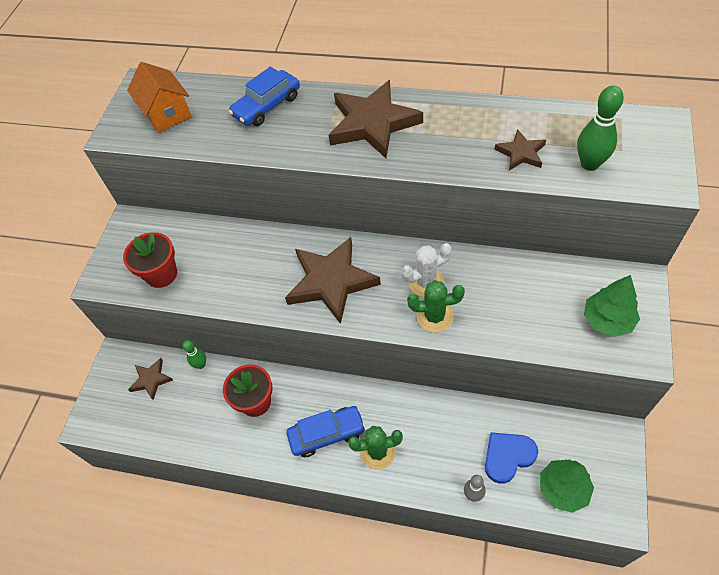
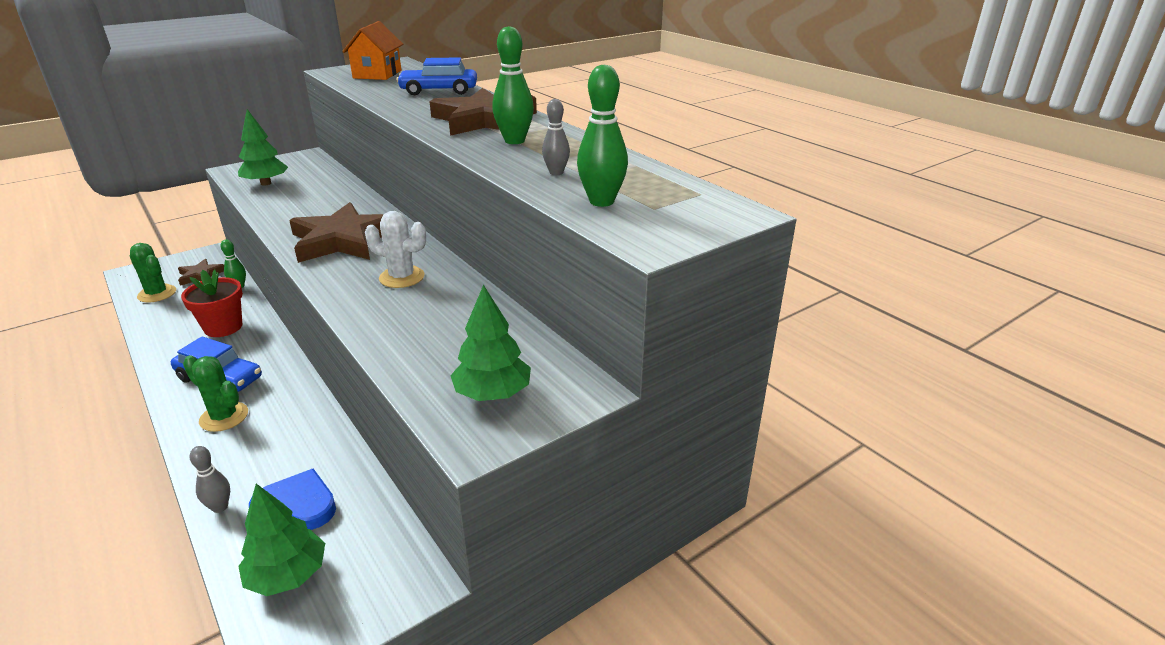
camera: 35 degrees right, 25 degrees down
red flower pot [123,232,177,288] -> green tree [238,109,288,185]
green cactus [407,280,465,333] -> green cactus moved to [130,243,176,303]
brown star [494,129,546,171] -> grey bowling pin [542,99,570,175]
none -> green bowling pin [492,26,534,144]

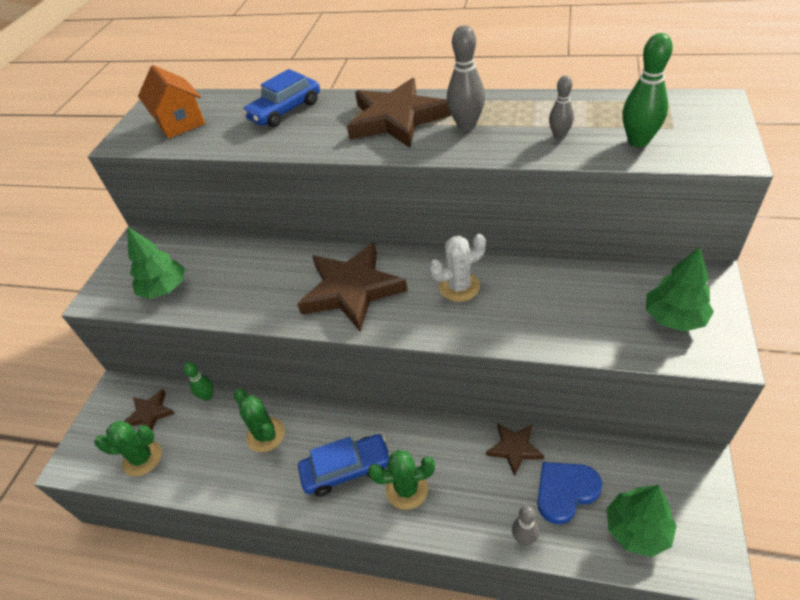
camera: 35 degrees left, 15 degrees up
red flower pot [181,269,243,337] -> green cactus [234,389,285,452]
green bowling pin [492,26,534,144] -> grey bowling pin [447,25,485,131]
none -> brown star [486,423,544,476]

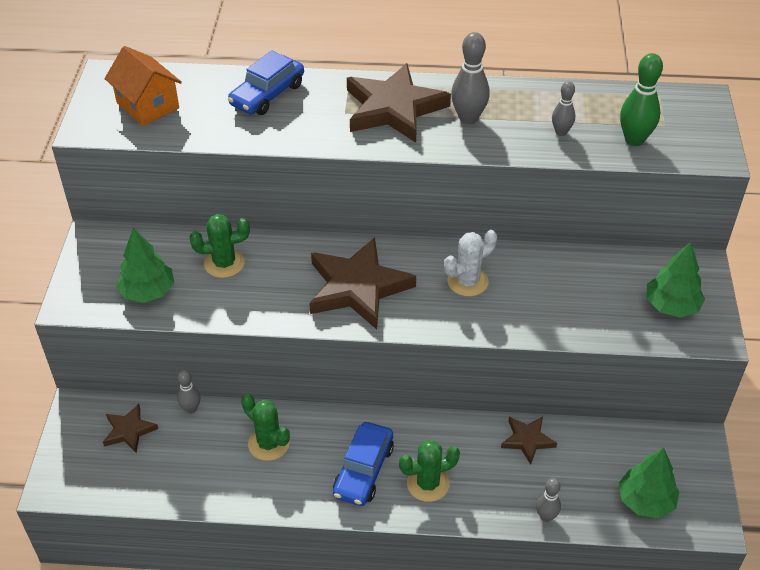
camera: 15 degrees left, 0 degrees up
green cactus [95,421,162,476] -> green cactus moved to [189,214,250,278]
green bowling pin [183,362,213,401] -> grey bowling pin [177,369,200,414]
blue car [298,434,391,497] -> blue car turned 135 degrees clockwise [333,422,394,506]
blue heart [537,462,602,524] -> none

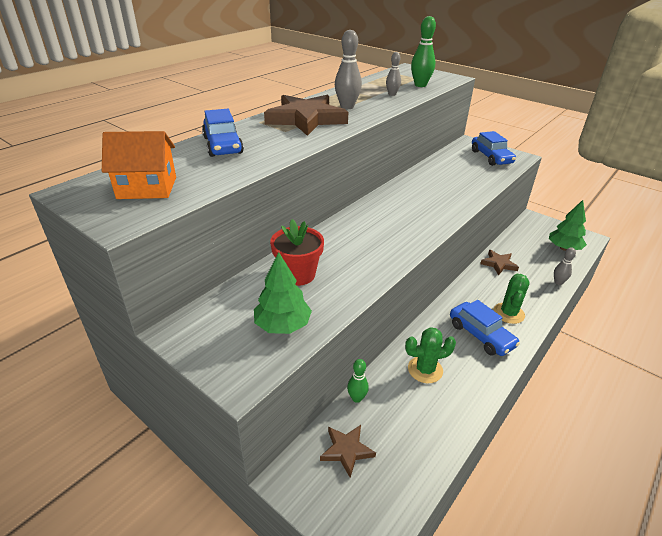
camera: 55 degrees left, 10 degrees down
grey bowling pin [177,369,200,414] -> green bowling pin [347,359,369,403]
green cactus [189,214,250,278] -> red flower pot [270,219,324,286]
brown star [309,237,416,329] -> none
white cactus [444,230,497,297] -> none
green tree [646,242,705,318] -> blue car [472,131,516,166]

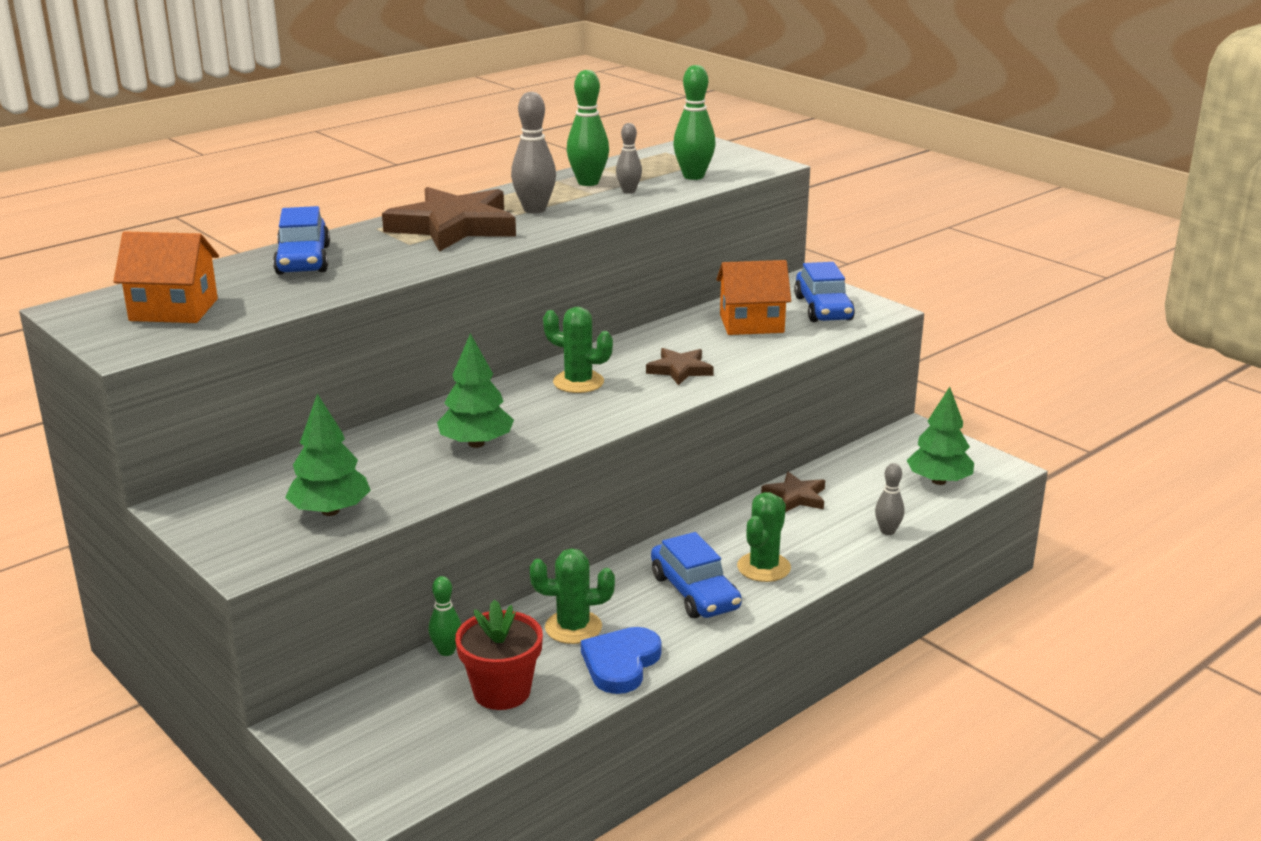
camera: 10 degrees right, 10 degrees down
red flower pot [270,219,324,286] -> red flower pot moved to [455,600,543,710]
brown star [320,425,376,478] -> brown star moved to [646,348,714,385]
none -> green tree [437,333,514,448]
none -> green cactus [543,307,613,393]
none -> green bowling pin [567,70,609,186]
none -> blue heart [581,627,662,694]
none -> orange house [716,260,791,335]

